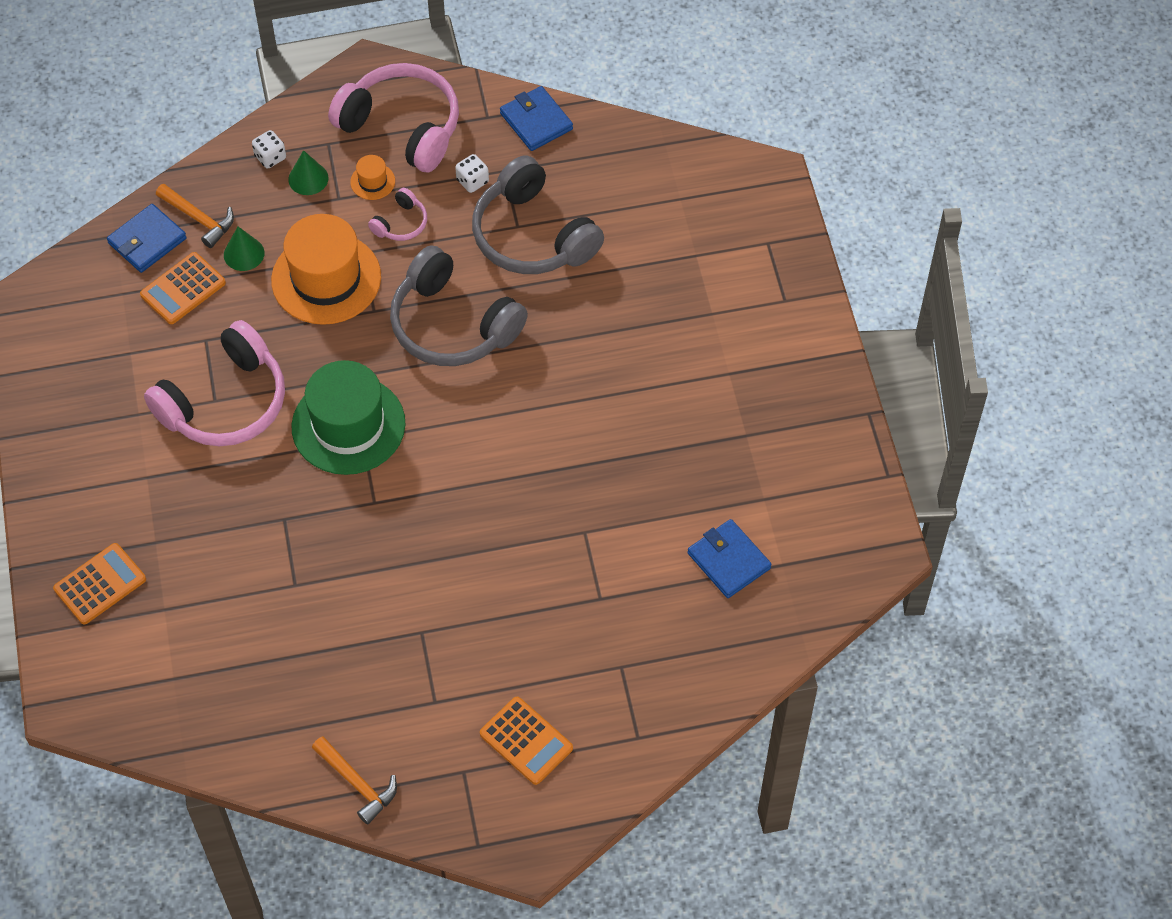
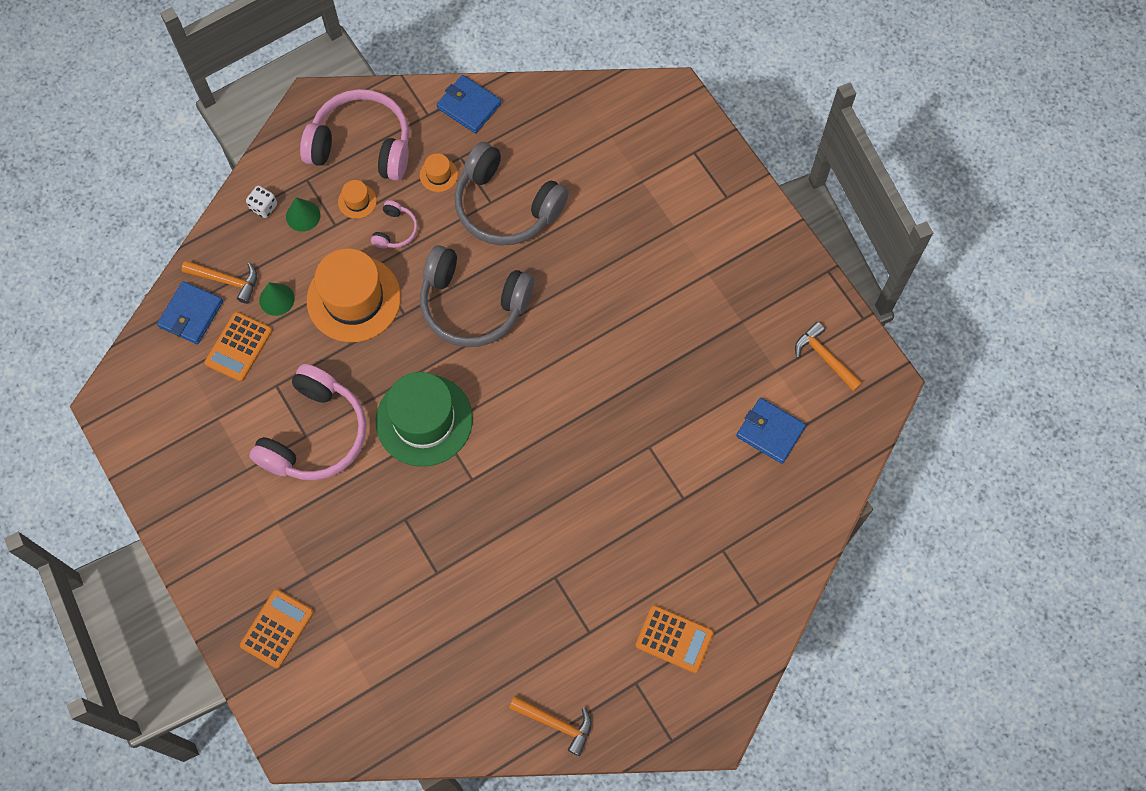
camera: 20 degrees left, 10 degrees up
white dice [455,154,489,193] -> orange hat [420,153,458,192]
none -> orange hammer [795,322,862,392]

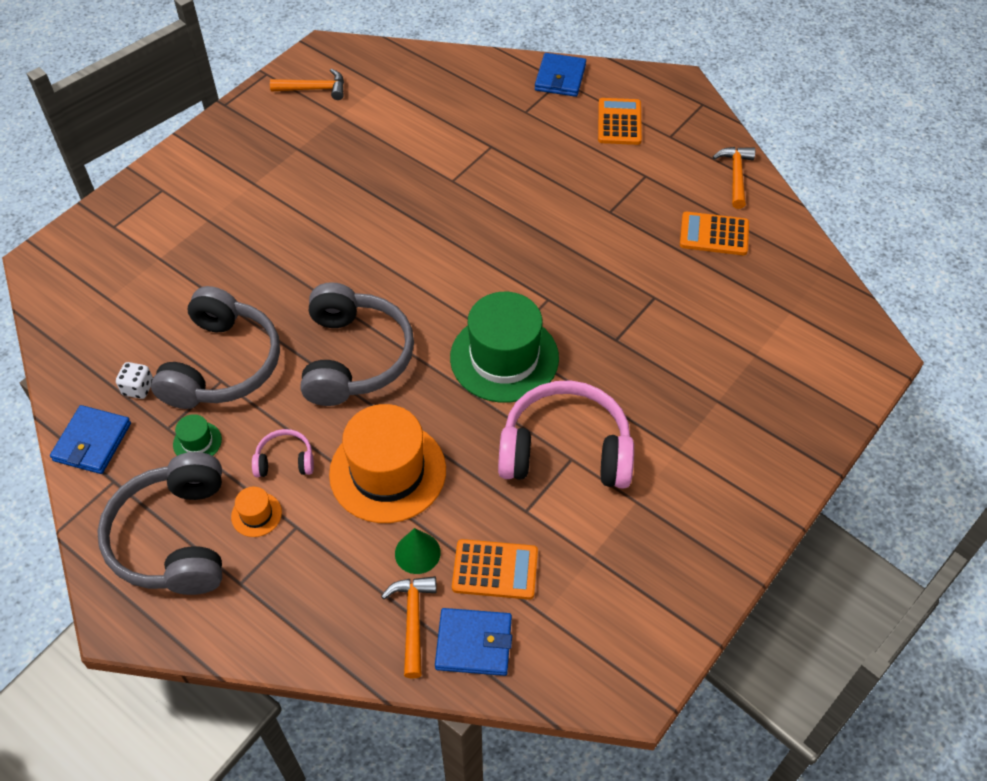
camera: 110 degrees left, 15 degrees down
orange calculator [240,589,314,669] -> orange calculator moved to [680,212,749,255]
white dice [246,185,277,218] -> white dice moved to [116,362,153,399]
green cone [286,197,321,232] -> none
pink headphones [300,89,409,181] -> grey headphones [97,452,222,595]
orange hat [420,153,458,192] -> green hat [173,414,222,456]
blue wallet [736,398,806,464] -> blue wallet moved to [535,53,586,97]
orange hammer [795,322,862,392] -> orange hammer turned 120 degrees counterclockwise [270,69,344,100]

